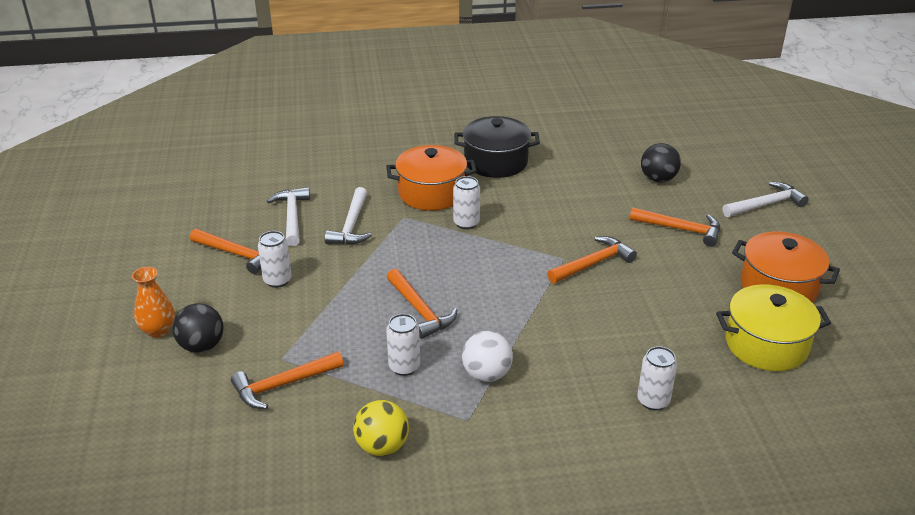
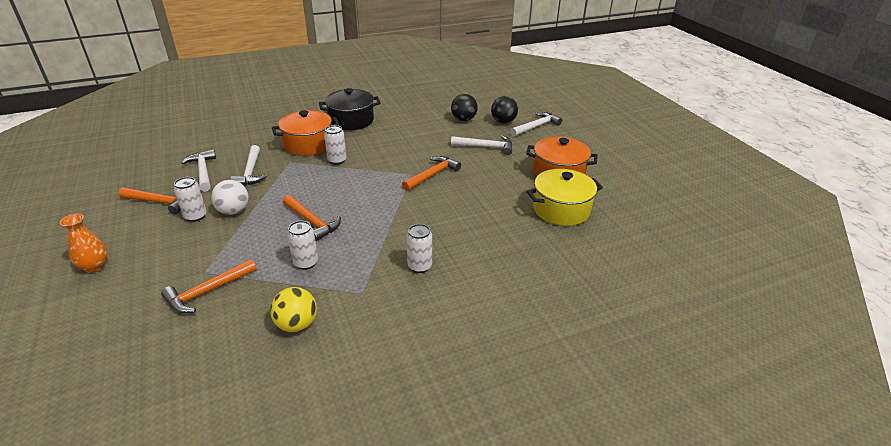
camera: 15 degrees left, 0 degrees up
black ball [173,303,223,353] -> black ball moved to [491,96,518,123]
white ball [462,331,513,382] -> white ball moved to [211,180,249,215]
orange hammer [630,207,720,247] -> white hammer [451,135,512,155]
white can [637,346,677,411] -> white can moved to [406,224,432,273]

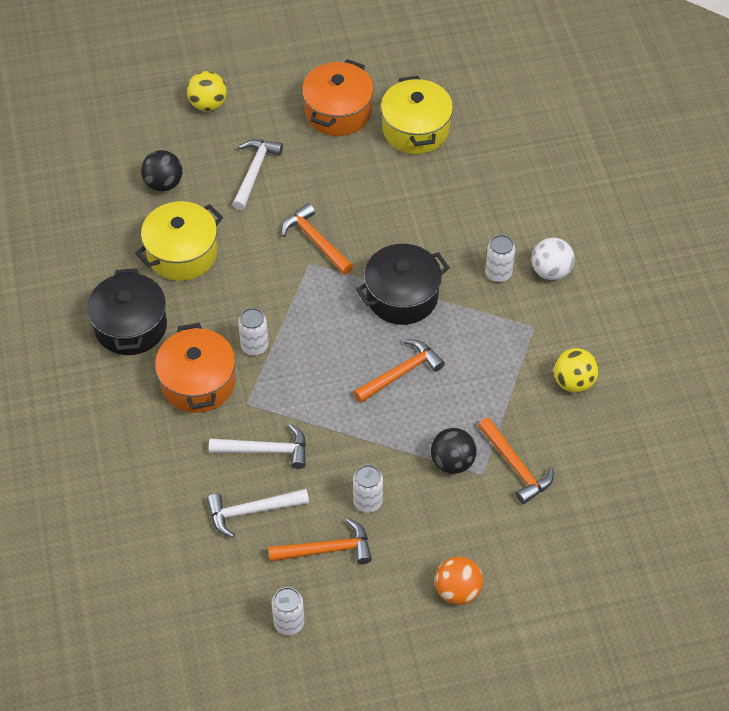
camera: 80 degrees left, 20 degrees up
orange vase [60,214,108,273] -> orange ball [435,556,483,605]
orange hammer [119,188,181,215] -> orange hammer turned 60 degrees clockwise [268,518,372,564]
white ball [211,180,249,215] -> white ball moved to [532,238,575,280]
white can [287,221,318,270] -> white can moved to [272,587,304,635]
black ball [491,96,518,123] -> black ball moved to [431,428,477,474]
white hammer [510,112,562,137] -> yellow ball [187,71,227,111]
none -> yellow pot [135,201,223,281]
none -> black pot [356,244,450,325]

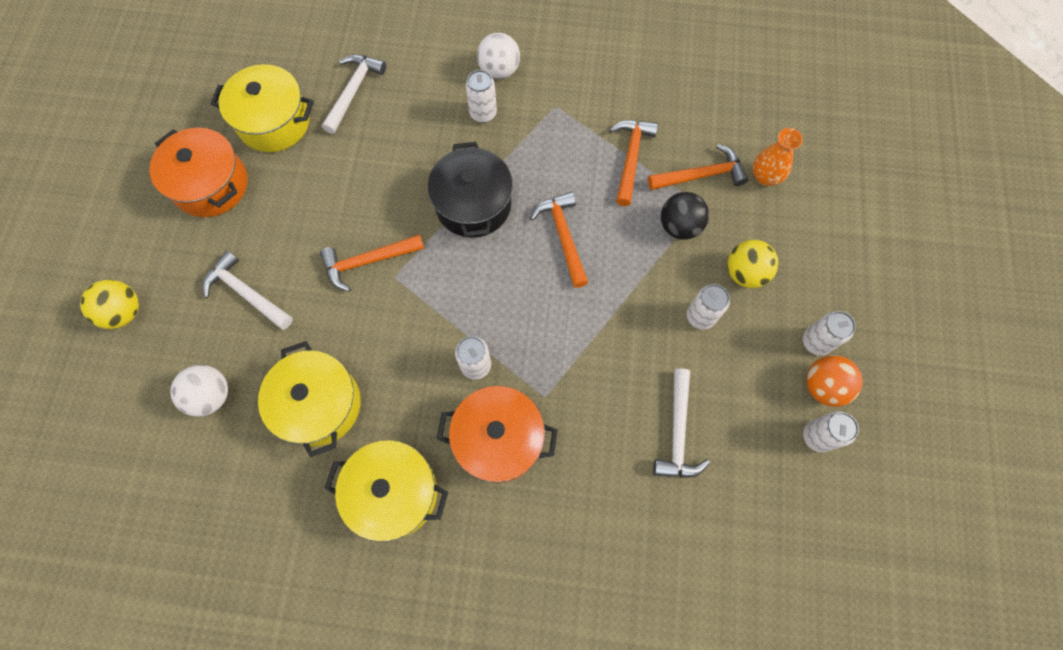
camera: 70 degrees left, 15 degrees up
black pot [87,268,167,355] -> yellow pot [325,440,448,542]
black ball [141,150,183,192] -> white ball [170,365,228,417]
white hammer [209,424,306,469] -> white hammer moved to [322,54,386,134]
orange hammer [268,518,372,564] -> orange hammer moved to [610,120,658,206]
orange ball [435,556,483,605] -> orange ball moved to [806,355,863,407]
yellow ball [553,348,599,393] -> yellow ball moved to [727,240,778,288]
none -> orange vase [753,128,803,186]
none -> white can [803,311,856,356]

